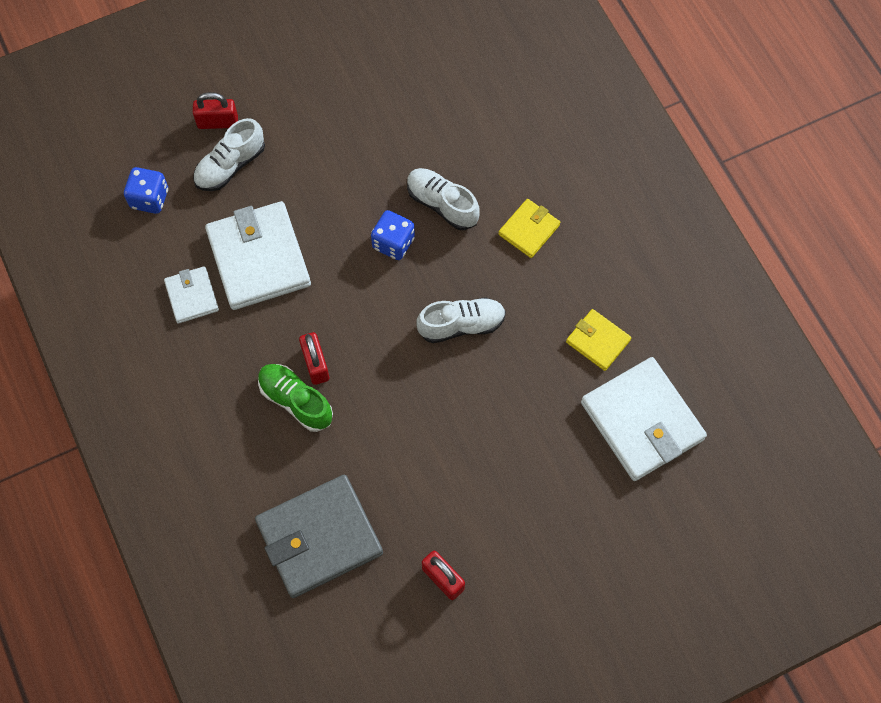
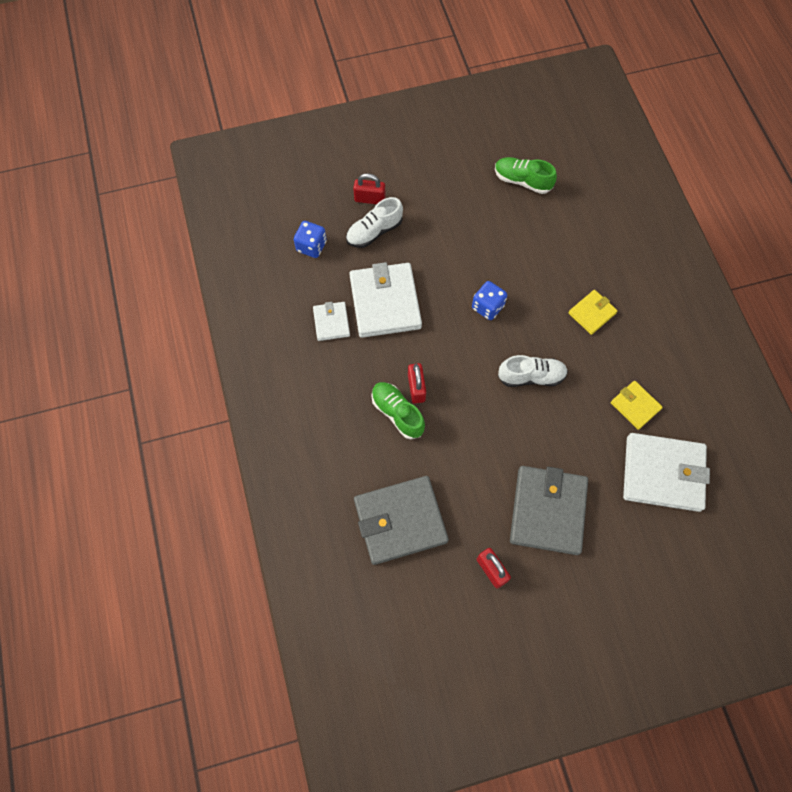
camera: 10 degrees right, 0 degrees up
white shoe [407,168,480,230] -> none
white wallet [581,357,707,481] -> white wallet turned 60 degrees counterclockwise [623,433,710,512]
none -> green shoe [495,157,557,194]
none -> grey wallet [510,466,588,555]

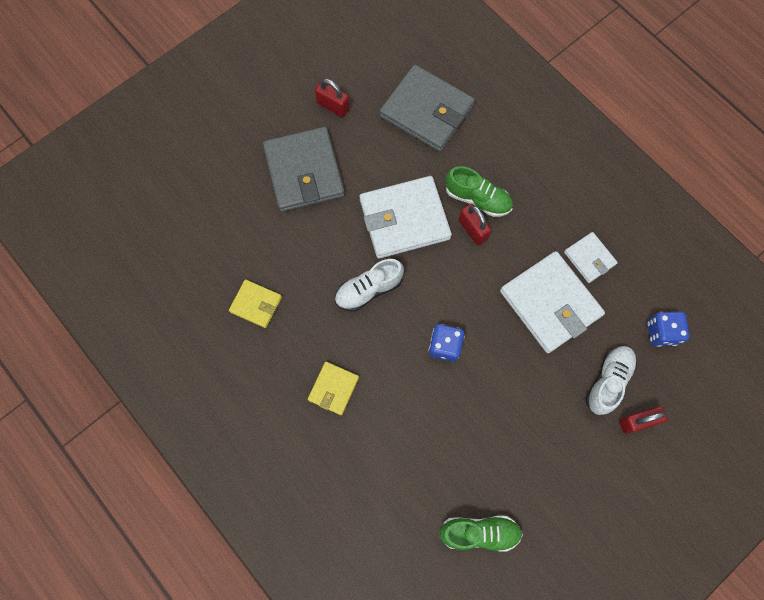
camera: 155 degrees right, 5 degrees up
grey wallet [354,476,449,565] -> grey wallet turned 75 degrees clockwise [380,65,475,152]
white wallet [623,433,710,512] -> white wallet moved to [360,176,452,259]

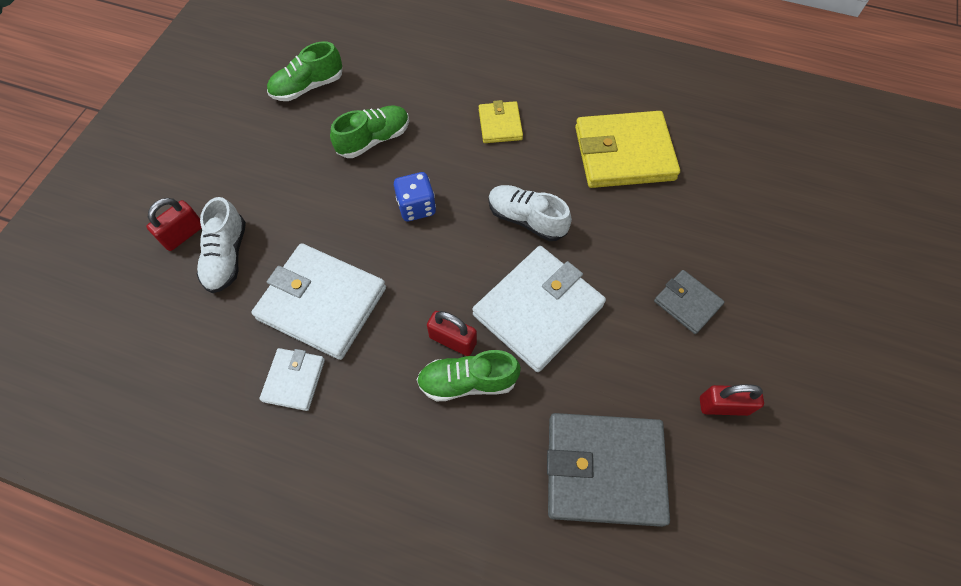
camera: 150 degrees right, 10 degrees down
yellow wallet [229,279,282,328] -> yellow wallet [575,111,680,188], size x1.93
grey wallet [263,127,345,212] -> grey wallet [654,270,725,334], size x0.52
white shoe [335,259,404,312] -> white shoe turned 90 degrees counterclockwise [488,185,572,241]
white wallet [564,232,618,283] -> white wallet turned 75 degrees clockwise [259,348,325,411]
blue dice [647,311,690,347] -> none
none -> green shoe [330,105,409,158]

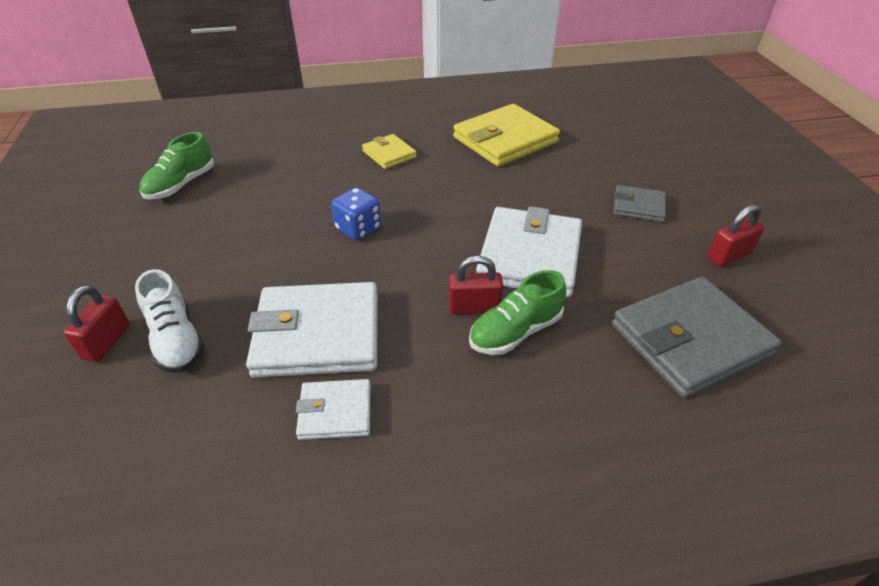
camera: 30 degrees left, 20 degrees down
white wallet [259,348,325,411] -> white wallet turned 75 degrees counterclockwise [296,379,371,440]
green shoe [330,105,409,158] -> none
white shoe [488,185,572,241] -> none

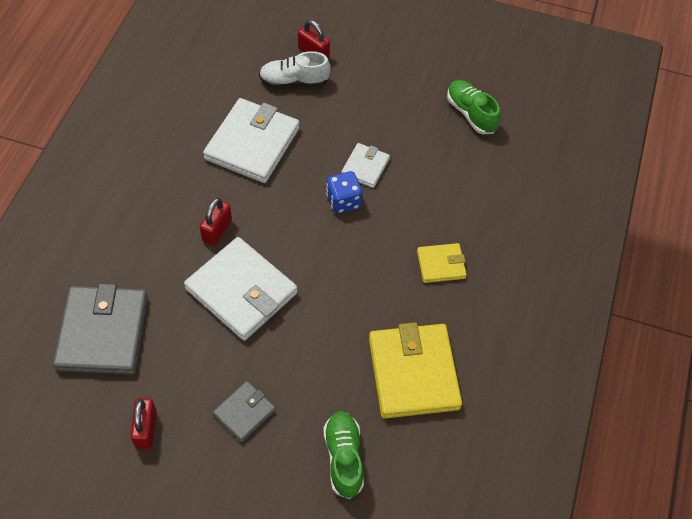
camera: 115 degrees right, 15 degrees up
white wallet [296,379,371,440] -> white wallet moved to [341,143,390,188]
green shoe [469,270,566,355] -> green shoe moved to [323,411,364,499]

